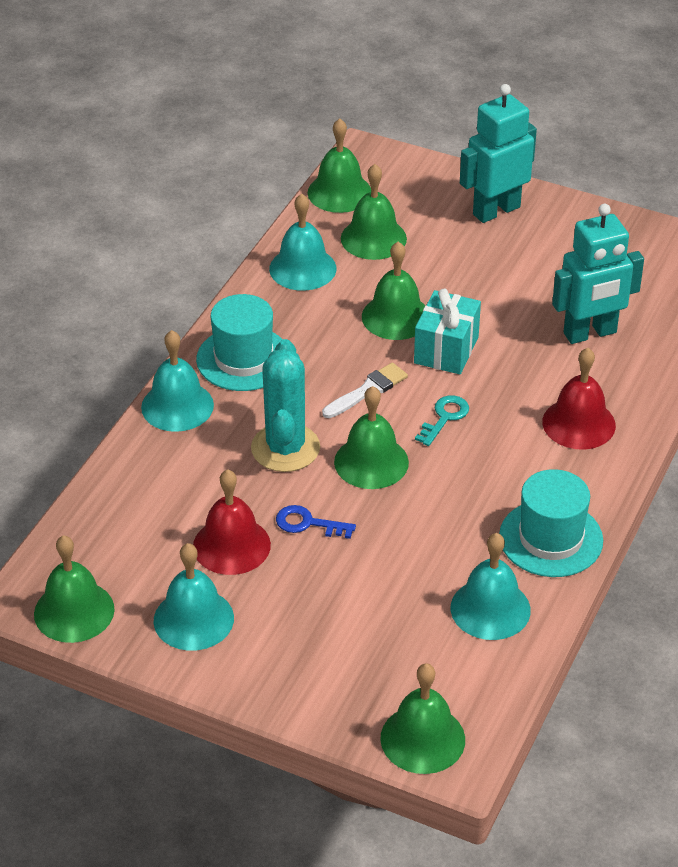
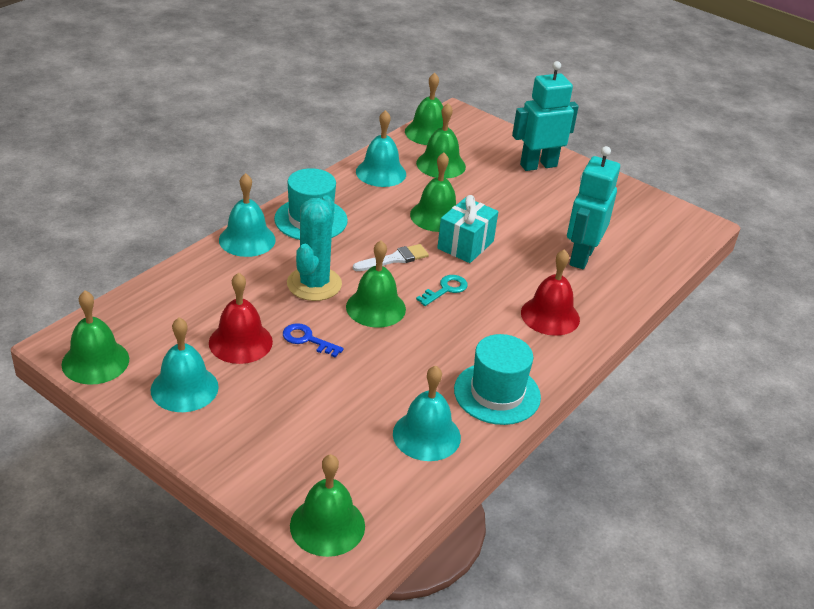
camera: 10 degrees right, 5 degrees down
turquoise robot [552,204,644,344] -> turquoise robot turned 120 degrees clockwise [567,146,620,269]

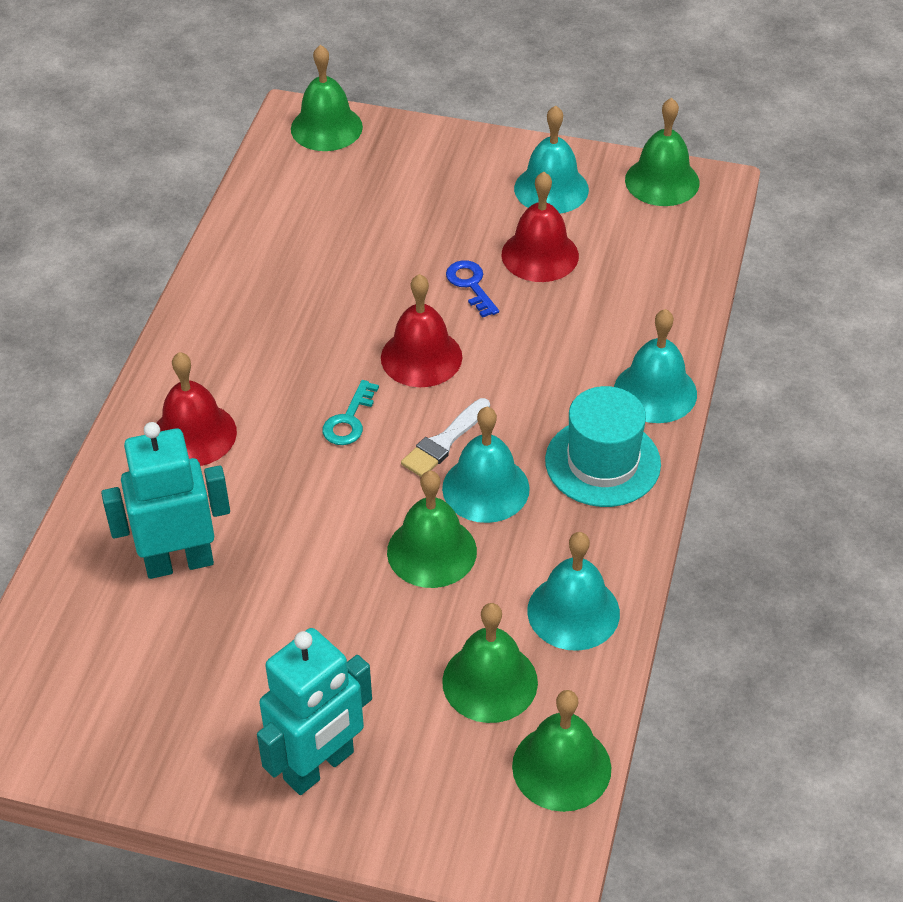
camera: 160 degrees right, 10 degrees up
blue key [283,323,344,358] -> blue key turned 120 degrees counterclockwise [446,260,499,318]
turquoise cactus [287,195,342,301] -> none
green bell [346,240,406,328] -> red bell [381,274,462,387]
turquoise bell [393,366,461,461] -> turquoise bell moved to [442,407,530,523]
turquoise gift [437,195,498,263] -> none
turquoise hat [454,334,541,425] -> none
turquoise robot [567,146,620,269] -> turquoise robot turned 105 degrees counterclockwise [101,422,230,579]

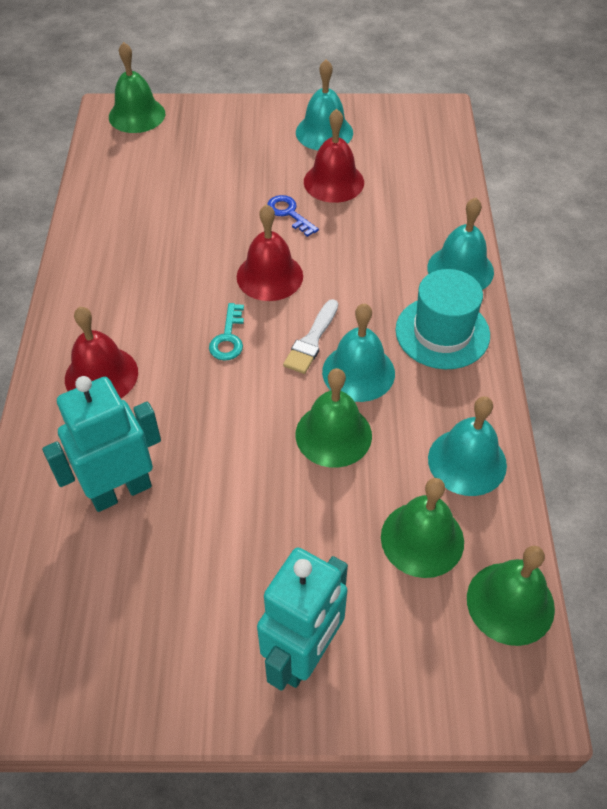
camera: 15 degrees left, 5 degrees up
green bell [625,98,699,206] -> none

